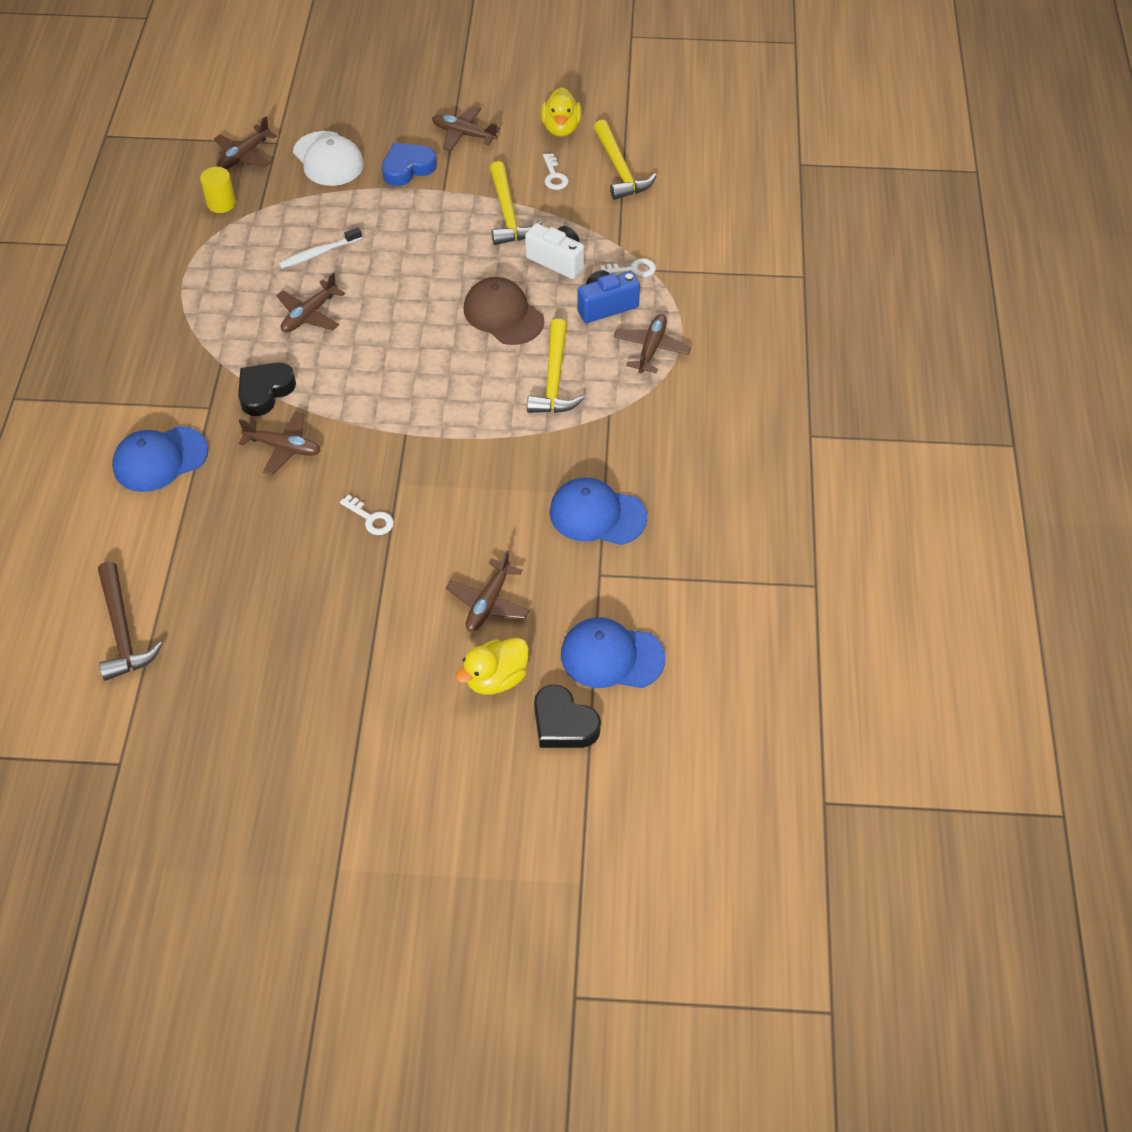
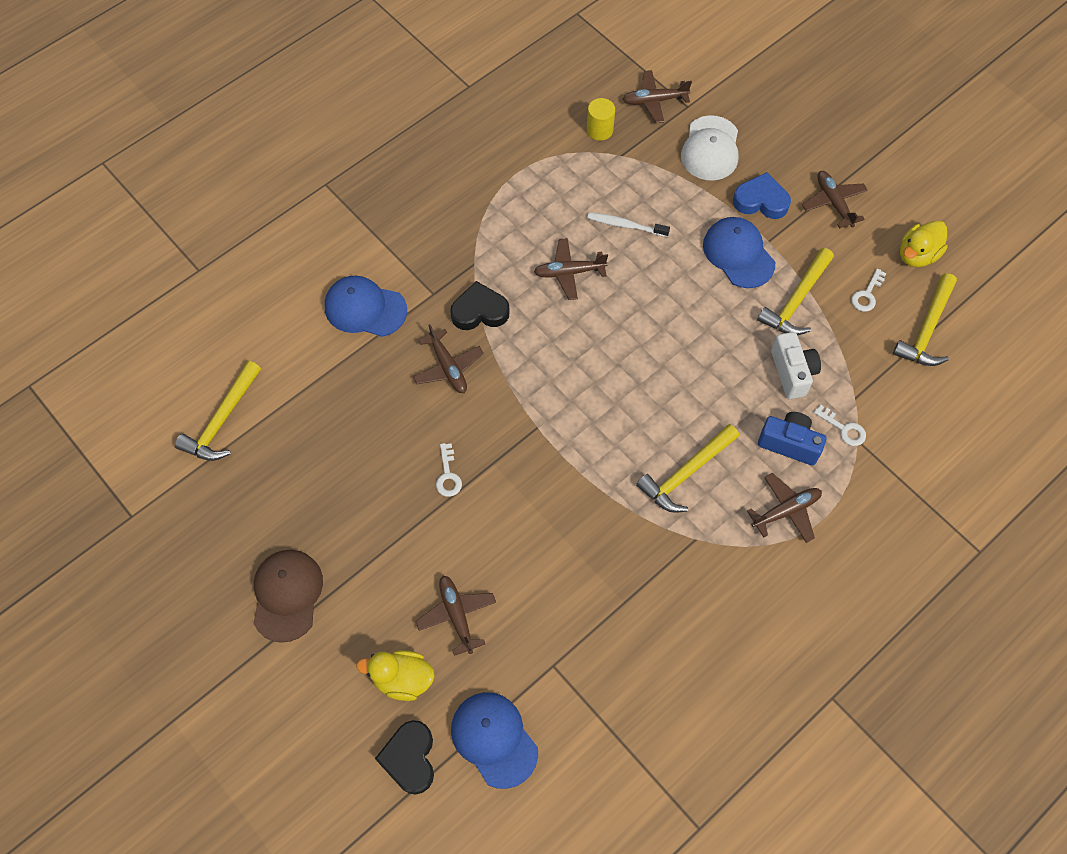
camera: 45 degrees right, 10 degrees up
brown hammer [98,562,163,681] -> yellow hammer [175,361,261,461]
brown plane [446,551,530,632] -> brown plane turned 90 degrees clockwise [415,576,496,656]
brown cap [464,277,544,345] -> brown cap moved to [253,550,323,643]
blue cap [550,477,647,545] -> blue cap moved to [703,217,775,288]

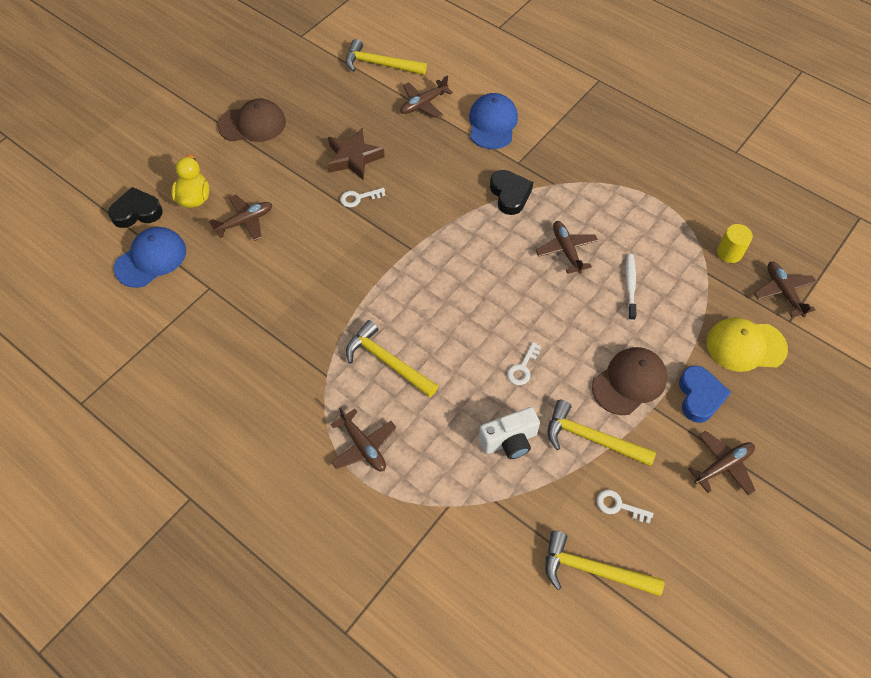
camera: 80 degrees right, 5 degrees down
brown plane [413,324,484,393] -> brown plane moved to [401,75,453,119]
white cap [681,115,738,181] -> yellow cap [706,317,788,372]
blue cap [703,217,775,288] -> brown cap [592,347,667,415]
blue camera [758,412,826,466] -> none
white key [814,405,866,446] -> white key moved to [507,342,541,385]
yellow duck [900,220,948,267] -> none
none -> brown star [327,128,385,180]

